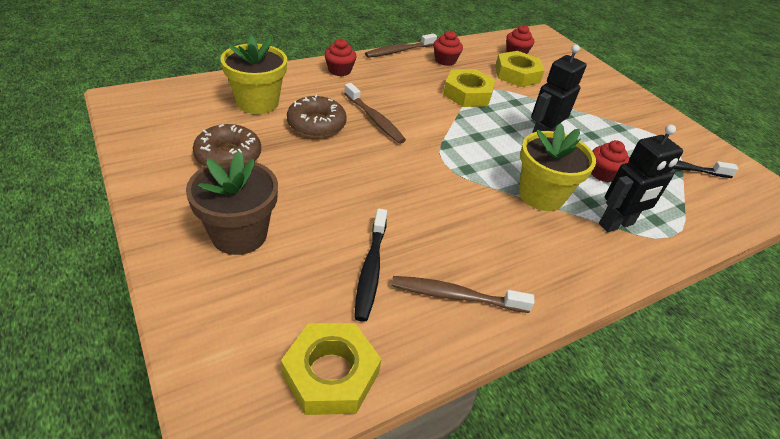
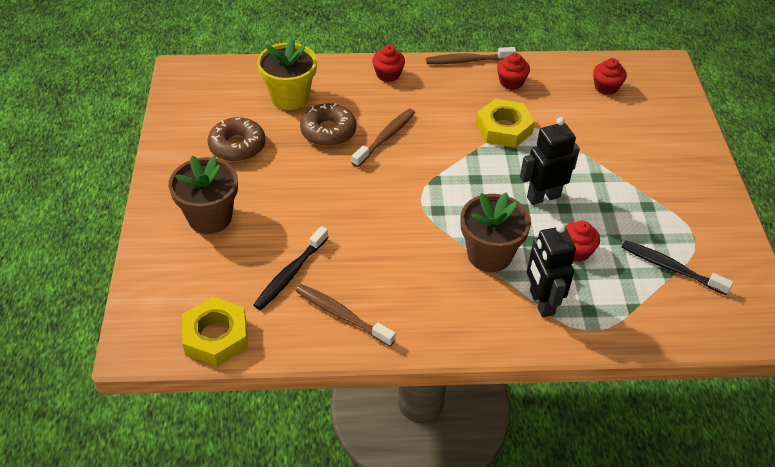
camera: 30 degrees right, 5 degrees up
brown toothbrush [344,83,406,144] -> brown toothbrush turned 135 degrees counterclockwise [352,109,415,167]
yellow nut [495,51,545,87] -> none
yellow flower pot [519,123,596,211] -> brown flower pot [461,192,531,272]
black robot [599,125,683,232] -> black robot turned 75 degrees clockwise [527,224,576,317]

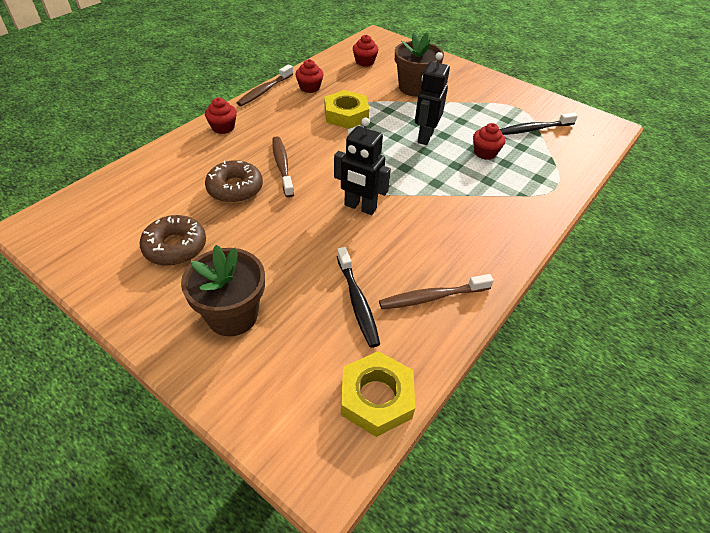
camera: 50 degrees left, 0 degrees up
yellow flower pot [257,38,317,110] -> none
brown flower pot [461,192,531,272] -> brown flower pot moved to [395,33,444,97]
black robot [527,224,576,317] -> black robot moved to [334,117,391,215]

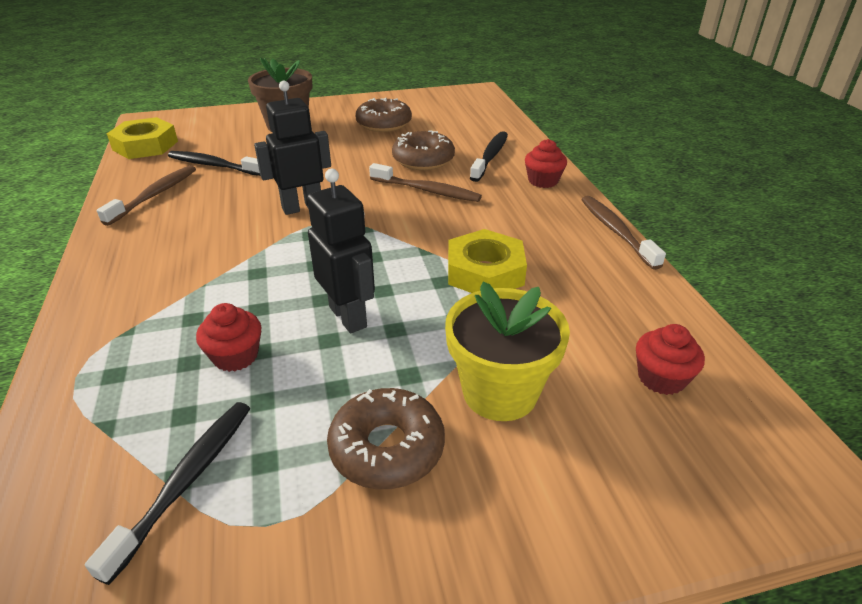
camera: 130 degrees right, 10 degrees down
red cupcake [295,59,324,93] -> none
brown flower pot [395,33,444,97] -> yellow flower pot [445,281,570,421]
none -> brown donut [327,388,445,489]
none -> black toothbrush [470,131,508,182]

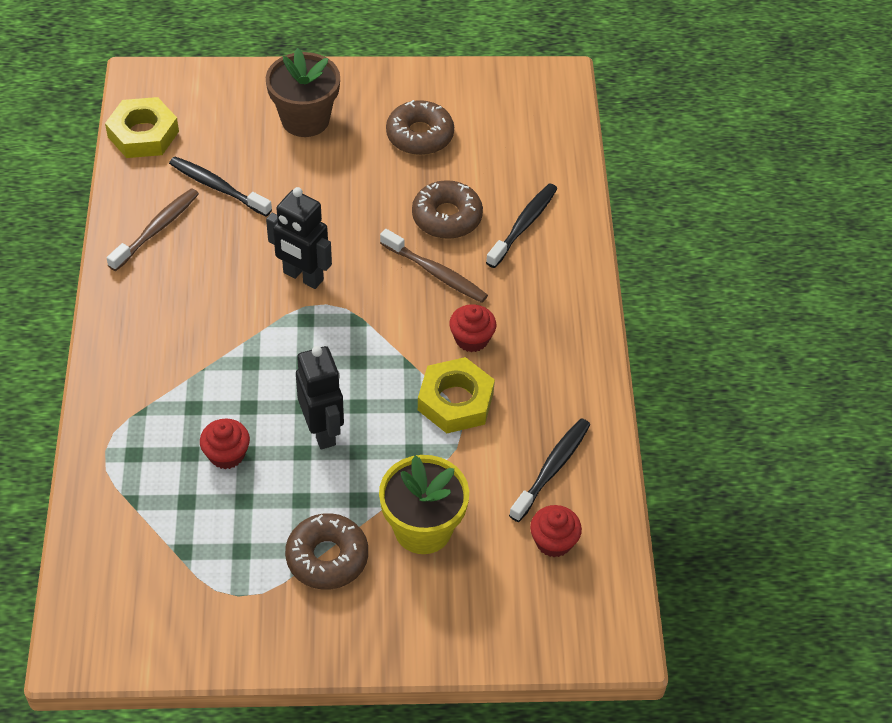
camera: 10 degrees right, 15 degrees up
black toothbrush [85,402,250,585] -> black toothbrush moved to [509,418,590,522]
black robot [254,80,331,215] -> black robot turned 135 degrees counterclockwise [266,187,332,289]
red cupcake [525,139,567,188] -> red cupcake moved to [449,304,496,352]
brown toothbrush [581,196,666,270] -> none

